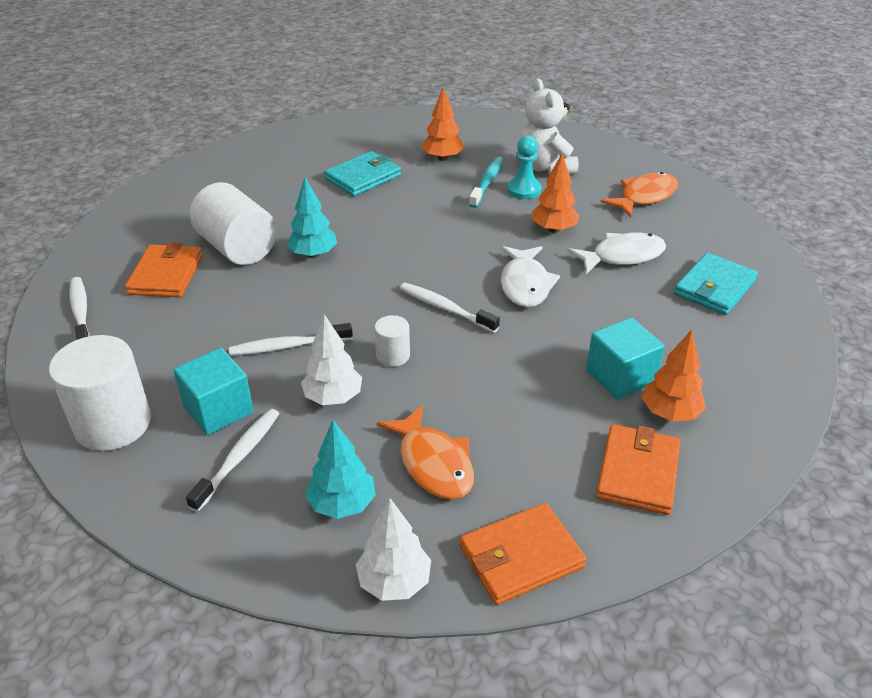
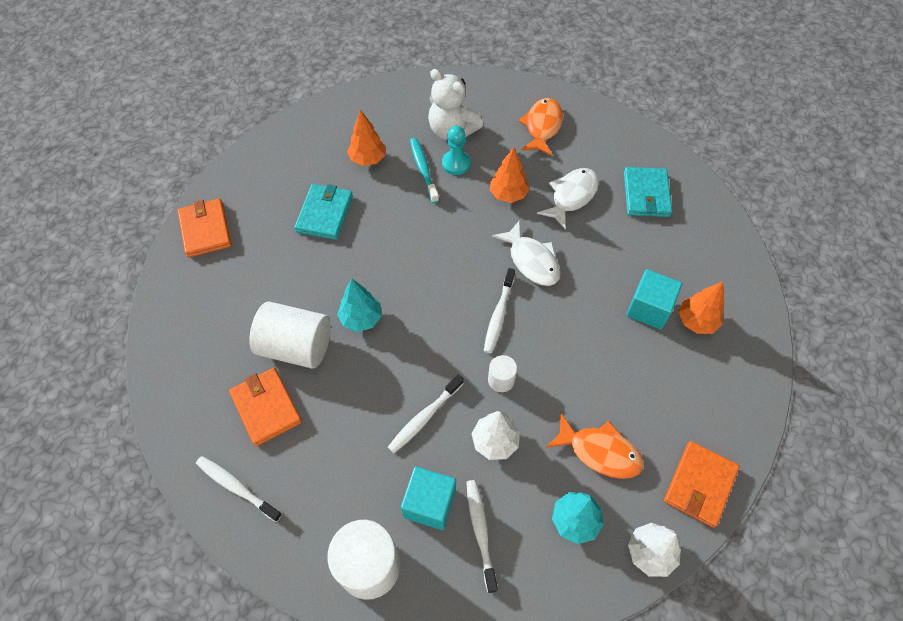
camera: 35 degrees left, 20 degrees up
white toothbrush [400,283,500,333] -> white toothbrush turned 75 degrees counterclockwise [484,268,515,354]
orange wallet [596,424,681,515] -> orange wallet moved to [178,199,232,258]

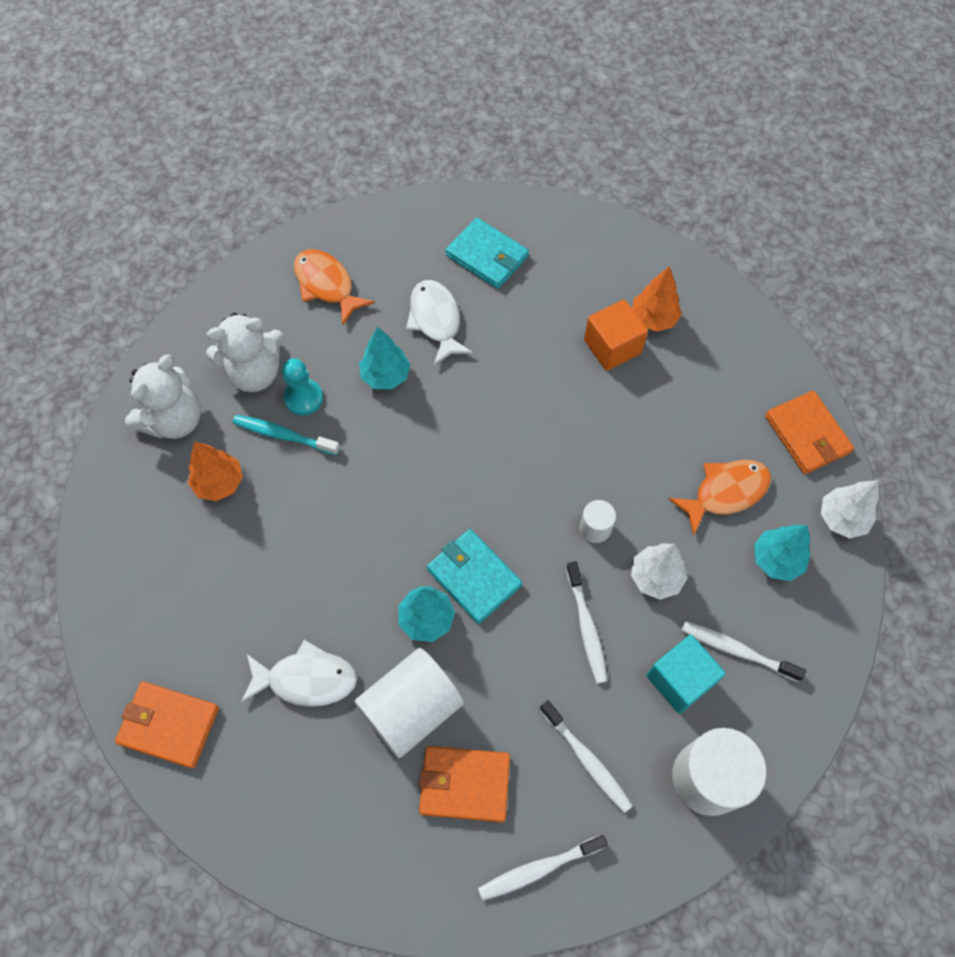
camera: 55 degrees left, 5 degrees up
turquoise wallet [294,184,353,240] -> turquoise wallet moved to [427,529,522,624]
white toothbrush [484,268,515,354] -> white toothbrush moved to [539,700,633,813]
orange tree [490,147,529,203] -> turquoise tree [359,327,410,389]
white fish [492,220,561,286] -> white fish moved to [241,640,357,707]
turquoise cube [627,269,682,329] -> orange cube [584,299,648,371]
none -> white teddy bear [125,354,201,439]

